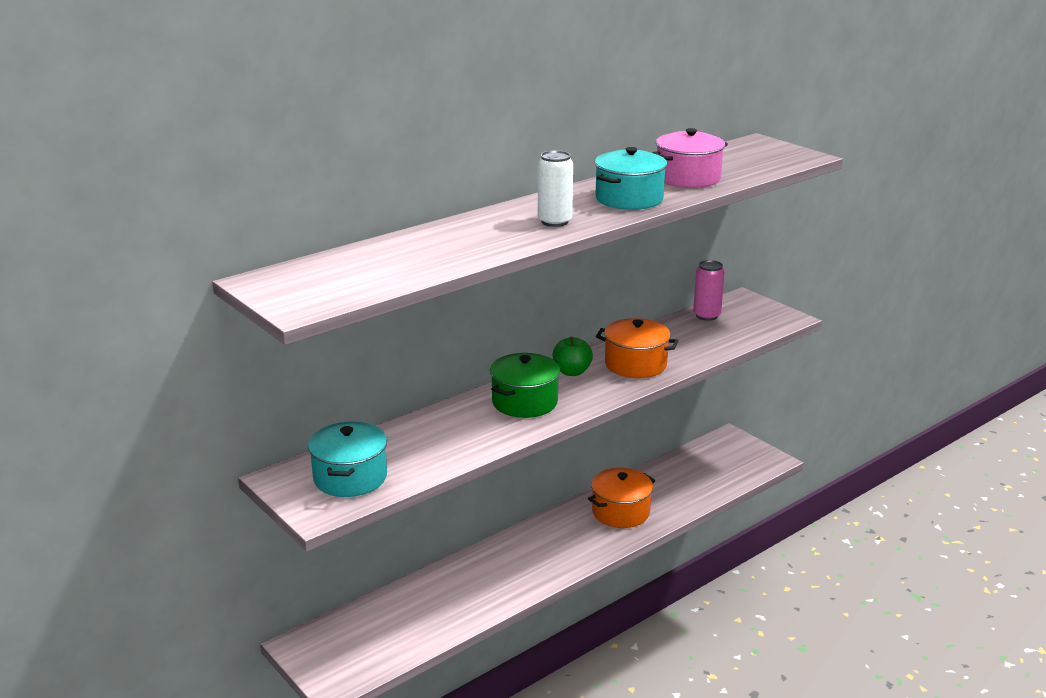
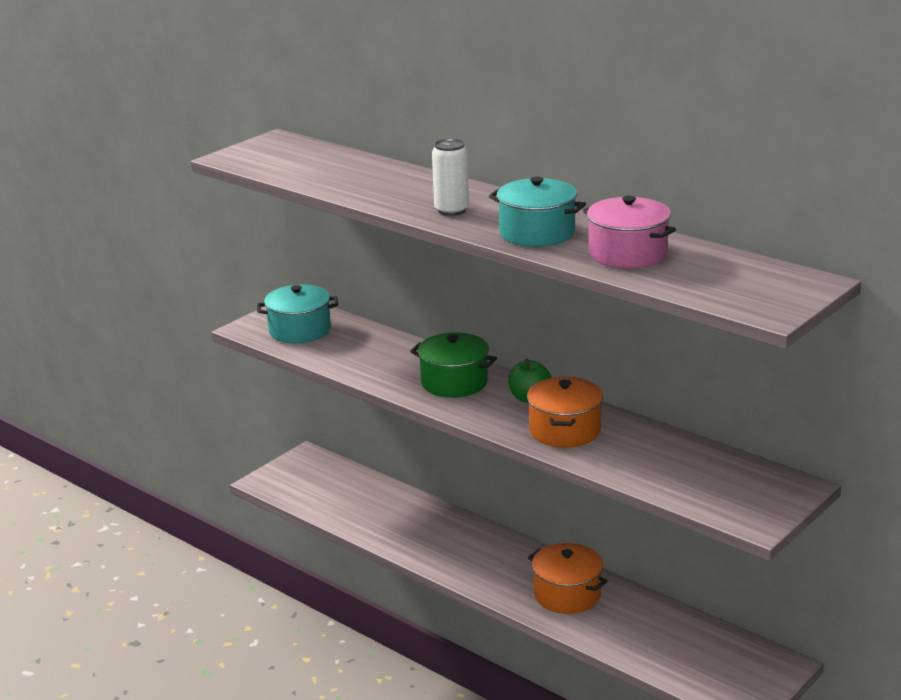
camera: 80 degrees right, 0 degrees up
pink can [693,260,725,321] -> none

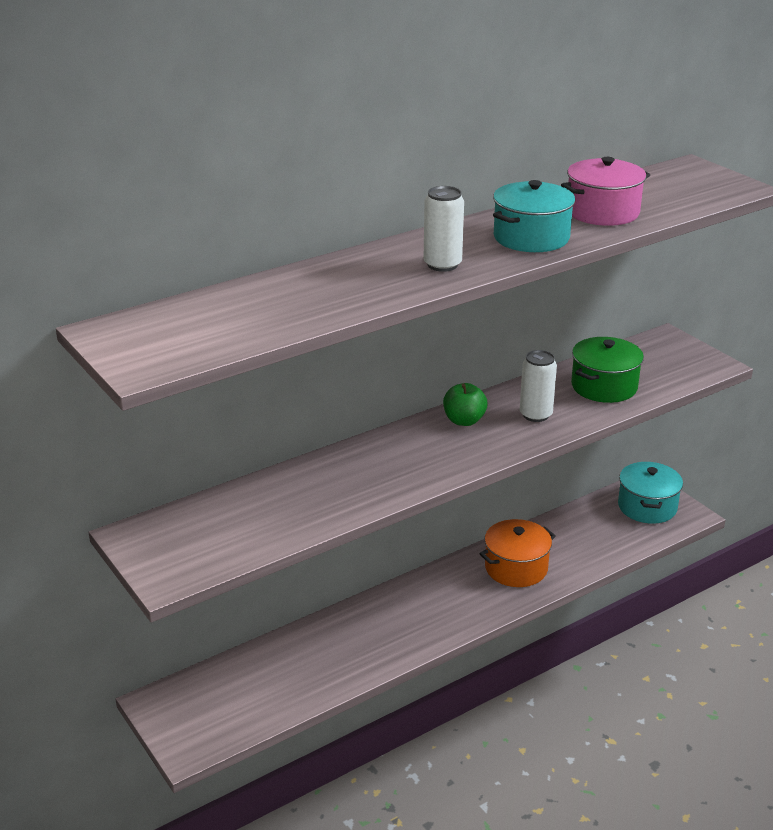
camera: 75 degrees left, 5 degrees up
turquoise pot [257,284,338,343] -> turquoise pot moved to [618,462,683,524]
green pot [410,332,497,398] -> green pot moved to [571,337,644,403]
orange pot [527,377,603,448] -> white can [520,350,557,422]

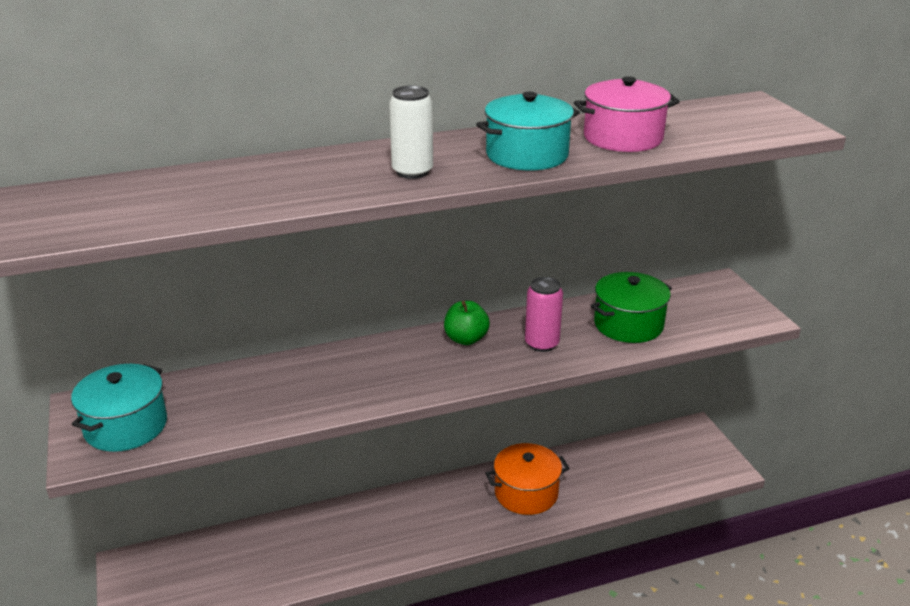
camera: 15 degrees right, 0 degrees up
white can [520,350,557,422] -> pink can [525,277,563,352]
turquoise pot [618,462,683,524] -> turquoise pot moved to [71,364,167,452]

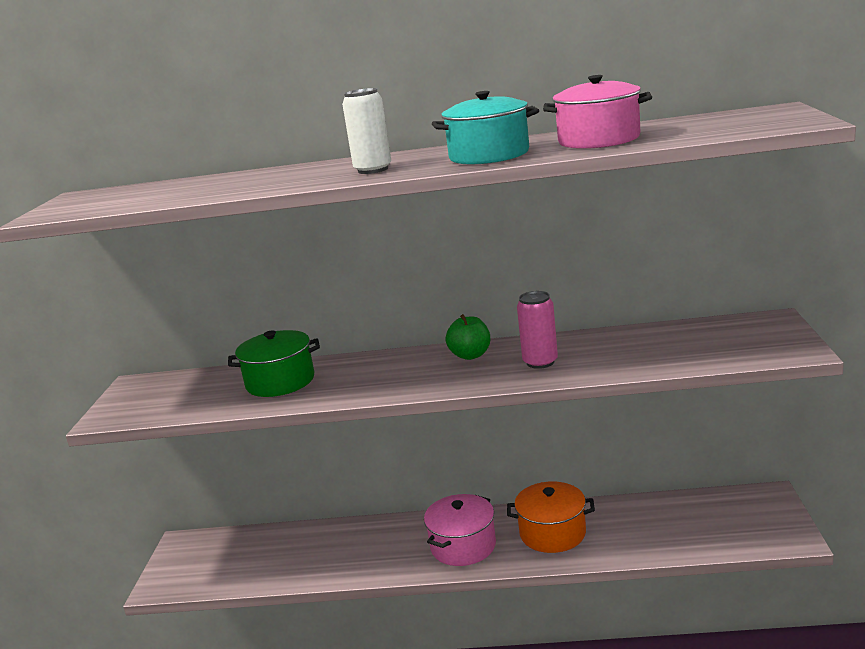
camera: 25 degrees right, 10 degrees down
turquoise pot [71,364,167,452] -> none
green pot [591,272,672,343] -> green pot moved to [228,330,320,397]
none -> pink pot [424,494,496,566]

